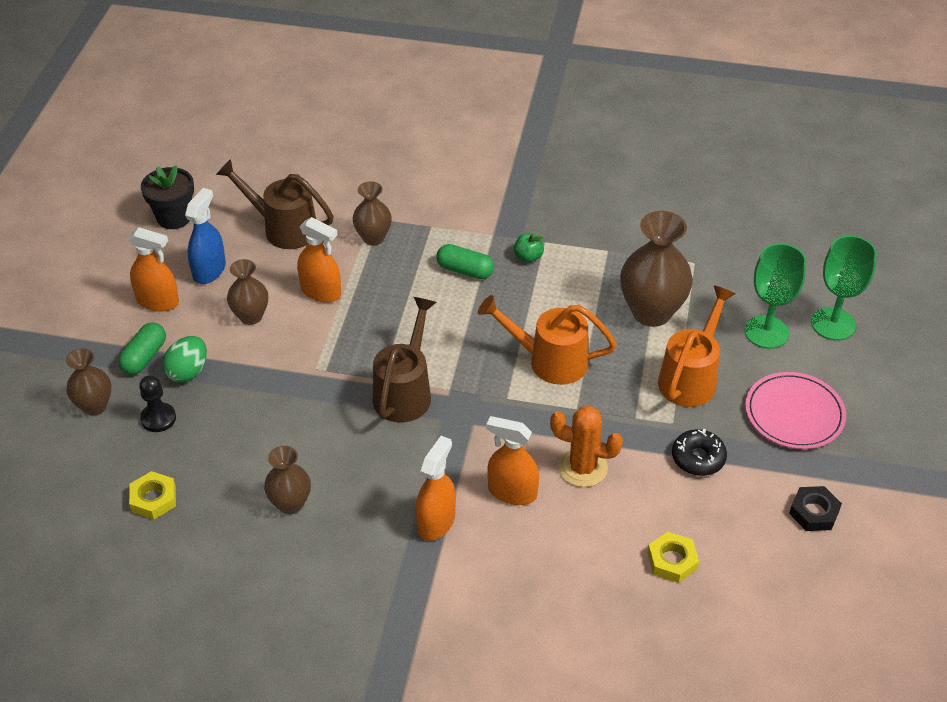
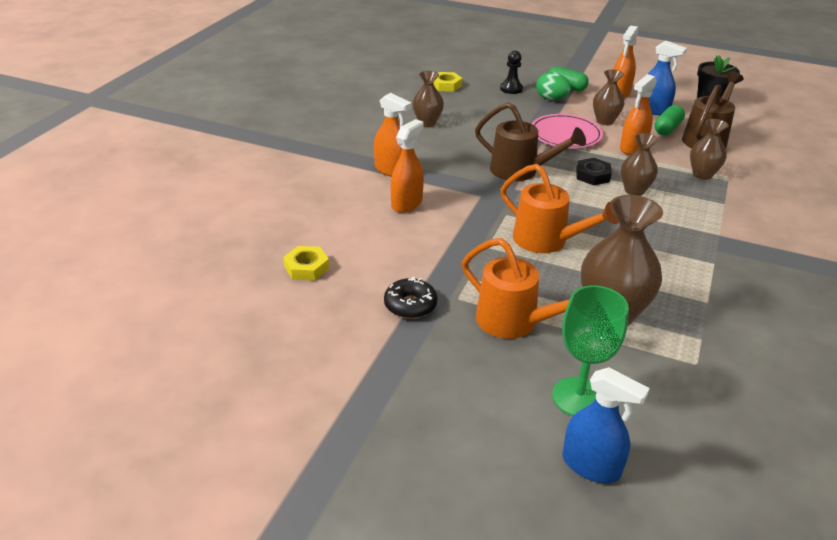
camera: 100 degrees right, 10 degrees down
brown vase [66,348,112,416] -> brown vase moved to [621,133,658,196]
green capsule [436,244,494,279] -> green capsule moved to [654,105,685,135]
orange watering can [478,295,617,385] -> orange watering can turned 105 degrees clockwise [501,164,619,253]
green apple [514,233,544,263] -> none
orange cactus [550,406,623,487] -> none
pink plate [745,372,846,449] -> pink plate moved to [531,114,603,148]
black nut [789,486,842,531] -> black nut moved to [576,158,612,185]
green goblet [811,235,877,340] -> blue spray bottle [562,367,650,483]

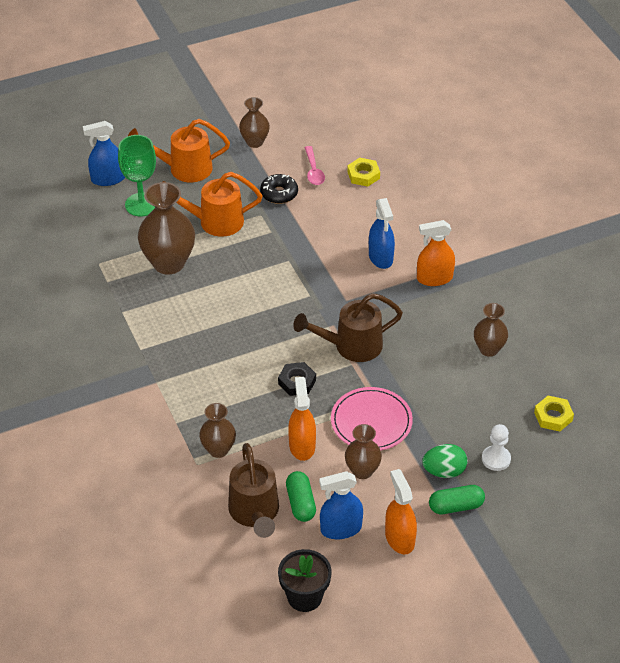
camera: 135 degrees right, 10 degrees up
orange spray bottle [391,119,424,213] -> blue spray bottle [369,198,395,269]
black pawn [500,51,523,94] -> white pawn [482,424,511,471]
orange watering can [501,164,619,253] -> orange watering can moved to [128,119,230,182]
brown vase [621,133,658,196] -> brown vase moved to [239,97,270,148]
none -> pink spoon [305,146,325,185]

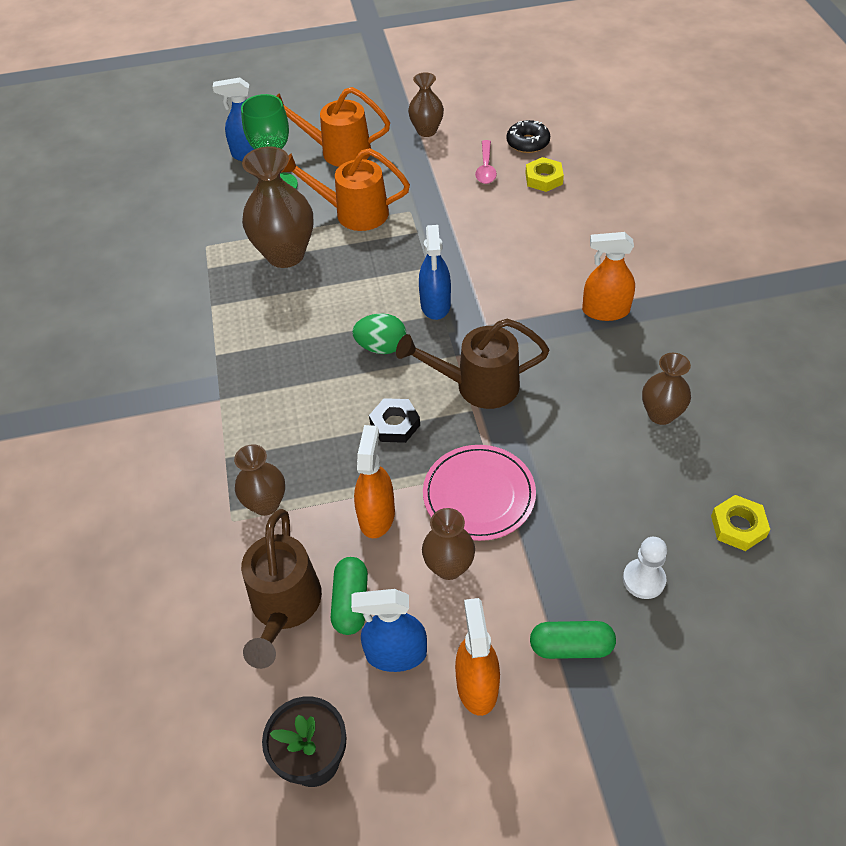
camera: 15 degrees right, 5 degrees up
black donut [260,174,298,204] -> black donut moved to [506,120,550,153]
blue spray bottle [369,198,395,269] -> blue spray bottle moved to [419,225,451,320]
green egg [422,444,468,478] -> green egg moved to [352,313,406,354]

